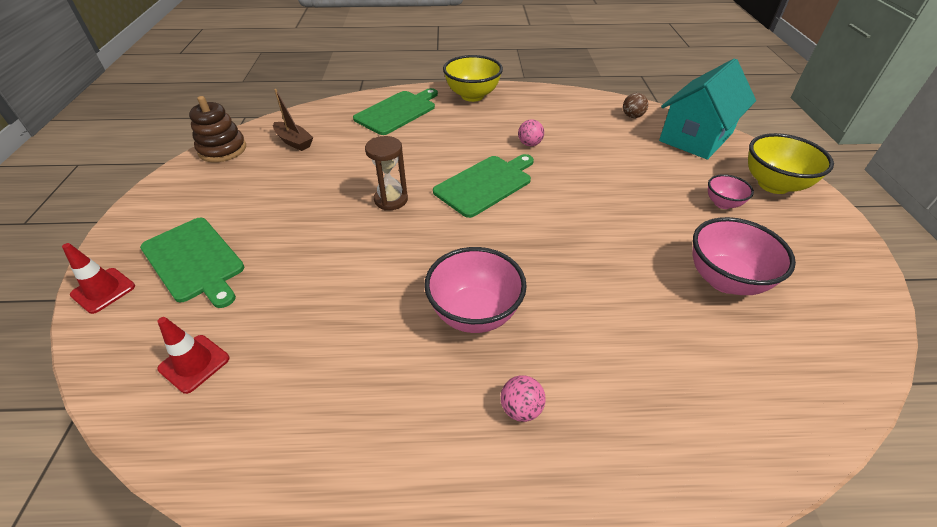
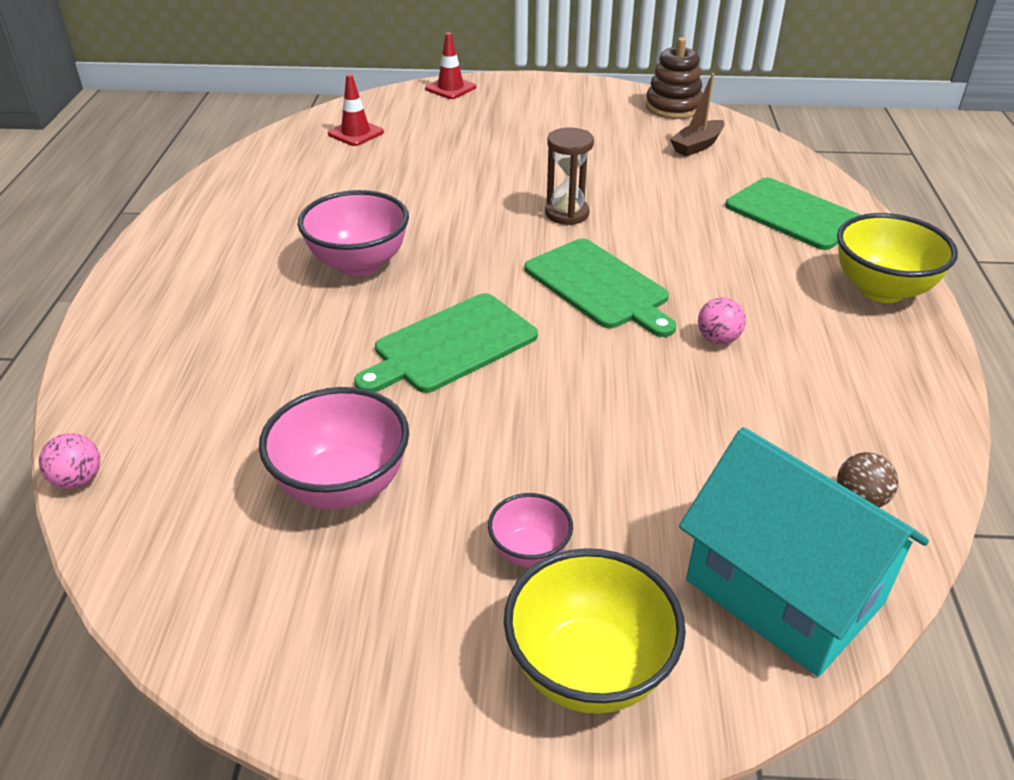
camera: 95 degrees right, 5 degrees down
green cutting board [140,218,244,308] -> green cutting board moved to [354,293,538,393]
pink ball [500,375,546,422] -> pink ball moved to [39,433,100,489]

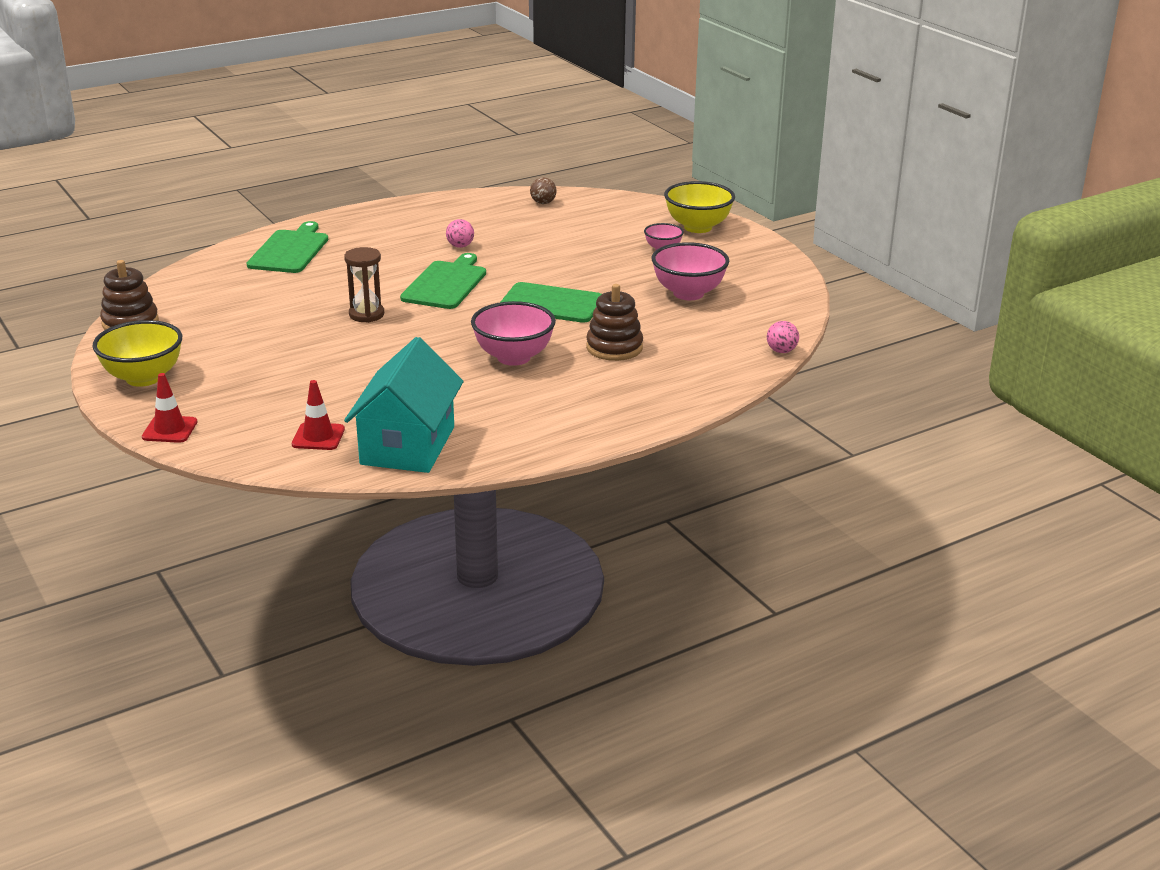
camera: 125 degrees left, 10 degrees down
brown boat [670,73,724,157] -> none
turquoise house [679,427,929,677] -> turquoise house moved to [344,337,464,473]
yellow bowl [837,213,958,303] -> yellow bowl moved to [92,320,182,387]
none -> brown stacking toy [586,284,643,361]

